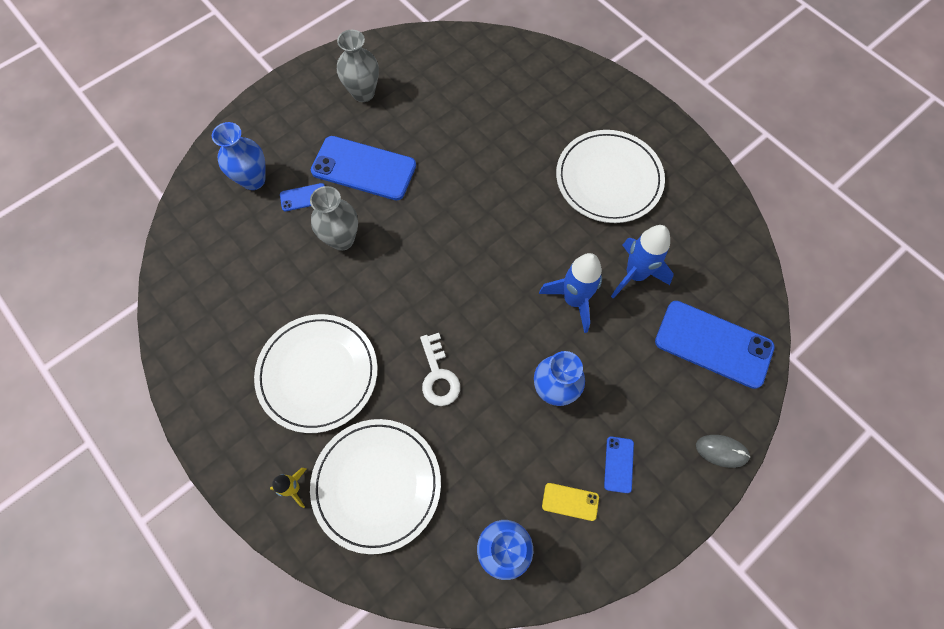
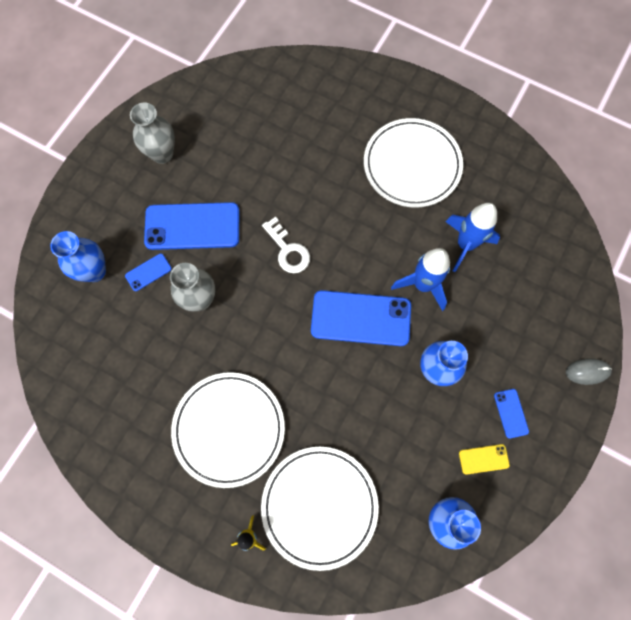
camera: 20 degrees left, 5 degrees up
white key [420,333,460,406] -> white key moved to [262,217,310,273]
blue phone [655,301,775,389] -> blue phone moved to [311,290,411,346]

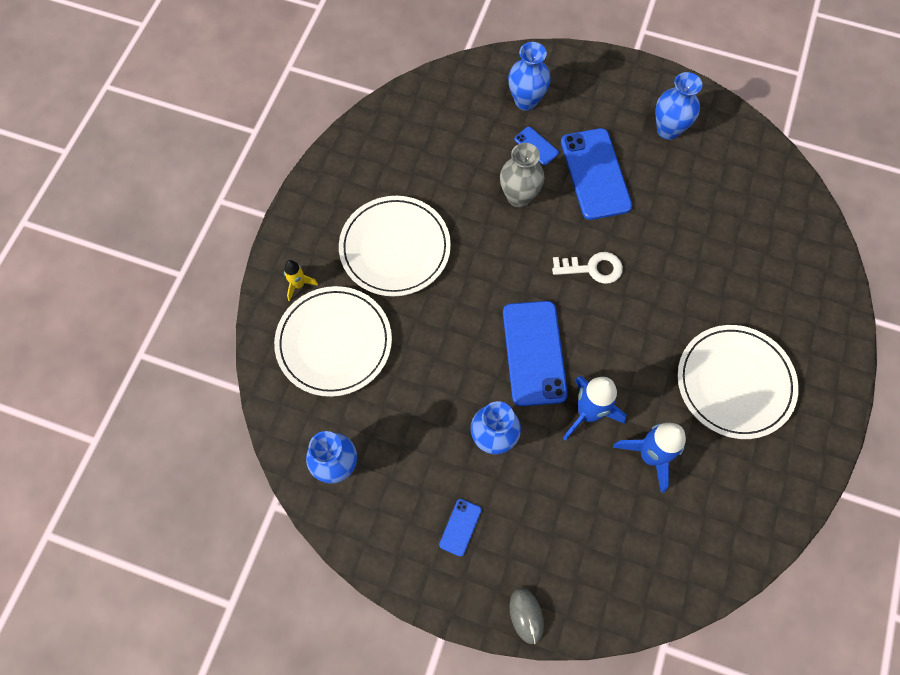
camera: 80 degrees right, 5 degrees down
grey vase [130,103,175,164] -> blue vase [655,72,702,140]
white key [262,217,310,273] -> white key turned 135 degrees counterclockwise [552,252,623,284]
yellow phone [459,444,510,474] -> none
blue phone [494,389,529,439] -> blue phone turned 45 degrees counterclockwise [439,499,481,557]

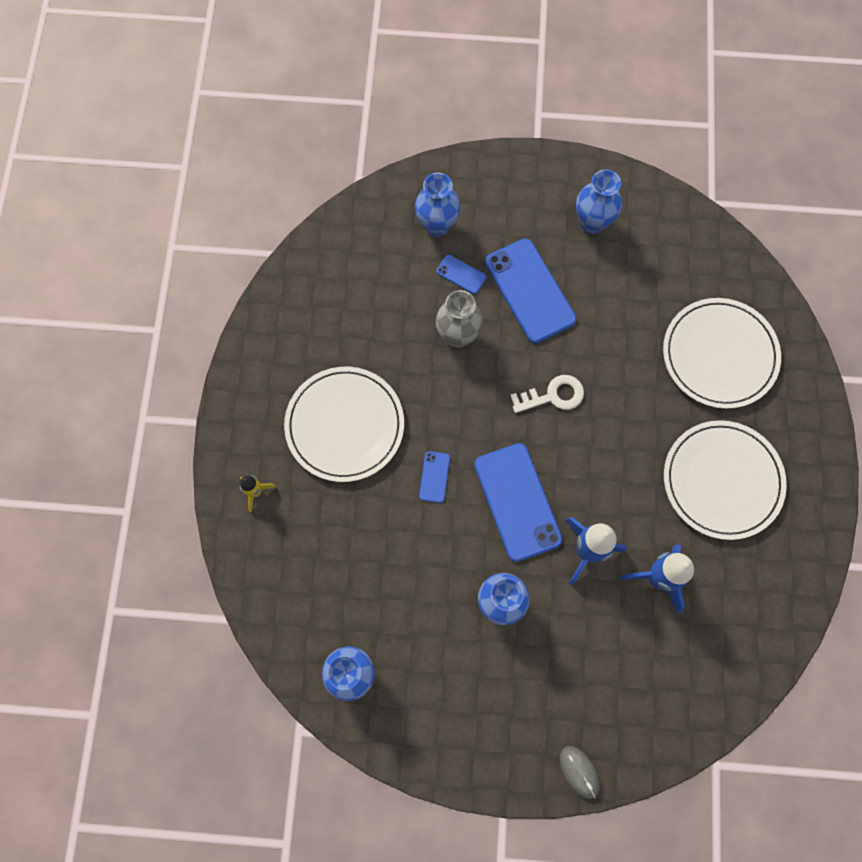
camera: 15 degrees left, 5 degrees up
white plate [274,286,392,397] -> white plate moved to [663,298,781,409]
blue phone [439,499,481,557] -> blue phone moved to [419,451,450,503]

